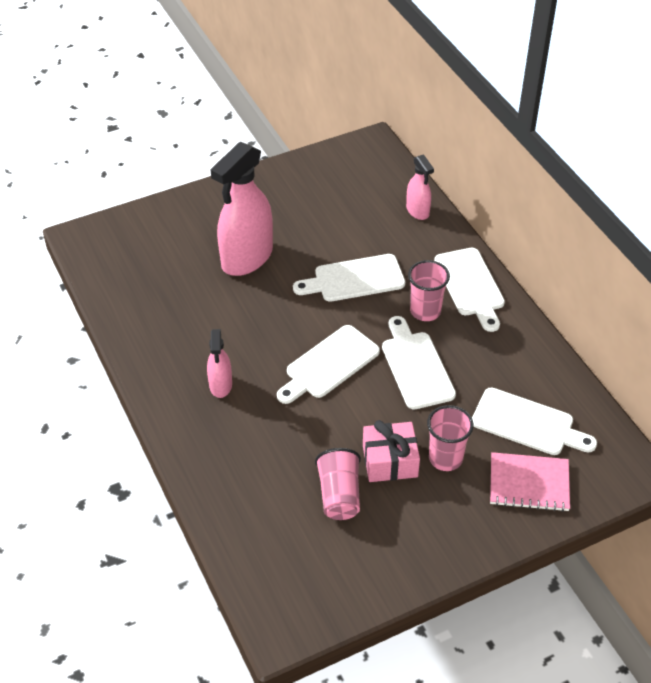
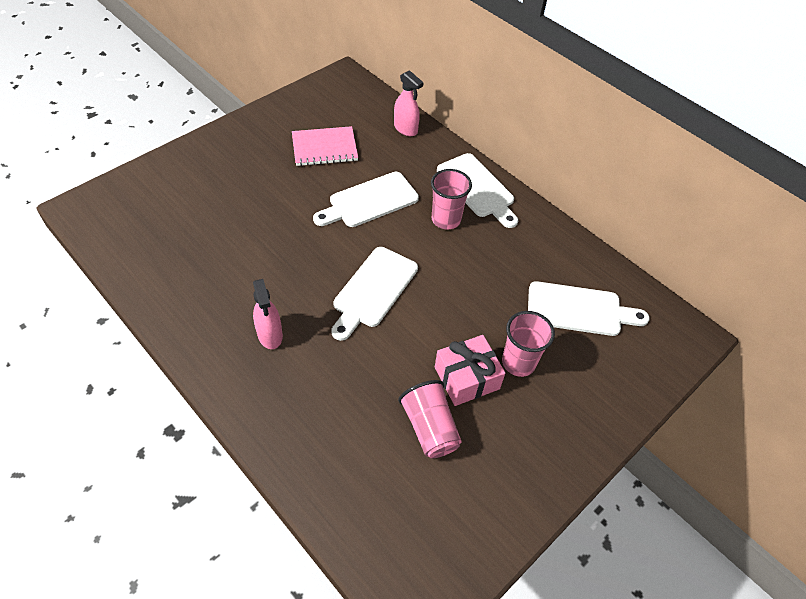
camera: 20 degrees left, 5 degrees up
pink spray bottle [210,142,273,276] -> none
white cutting board [382,316,456,410] -> none
pink notebook [490,452,570,512] -> pink notebook moved to [292,126,358,166]

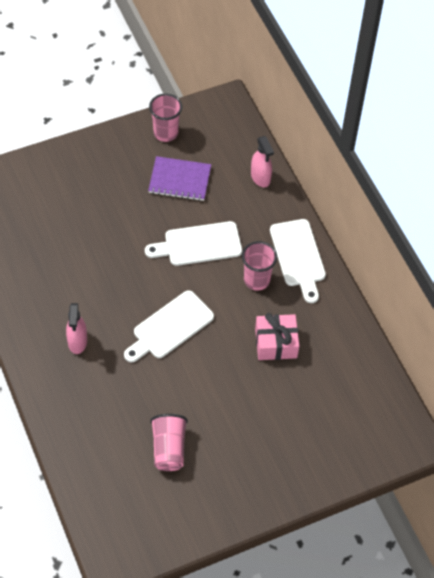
camera: 20 degrees right, 5 degrees up
pink notebook [292,126,358,166] -> purple notebook [148,156,211,201]
pink gift [435,335,506,406] -> pink gift moved to [255,313,299,360]
pink cup [502,311,555,377] -> pink cup moved to [149,94,182,142]
white cutting board [528,281,650,336] -> none

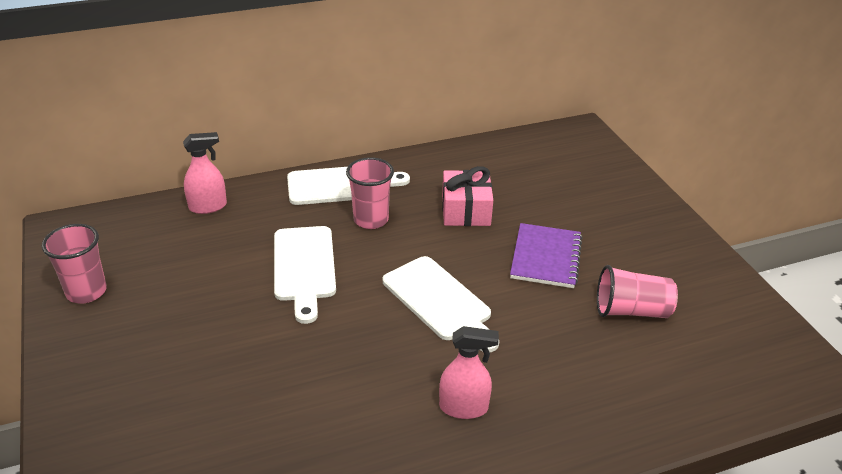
camera: 85 degrees left, 20 degrees down
purple notebook [148,156,211,201] -> purple notebook moved to [510,223,582,288]

